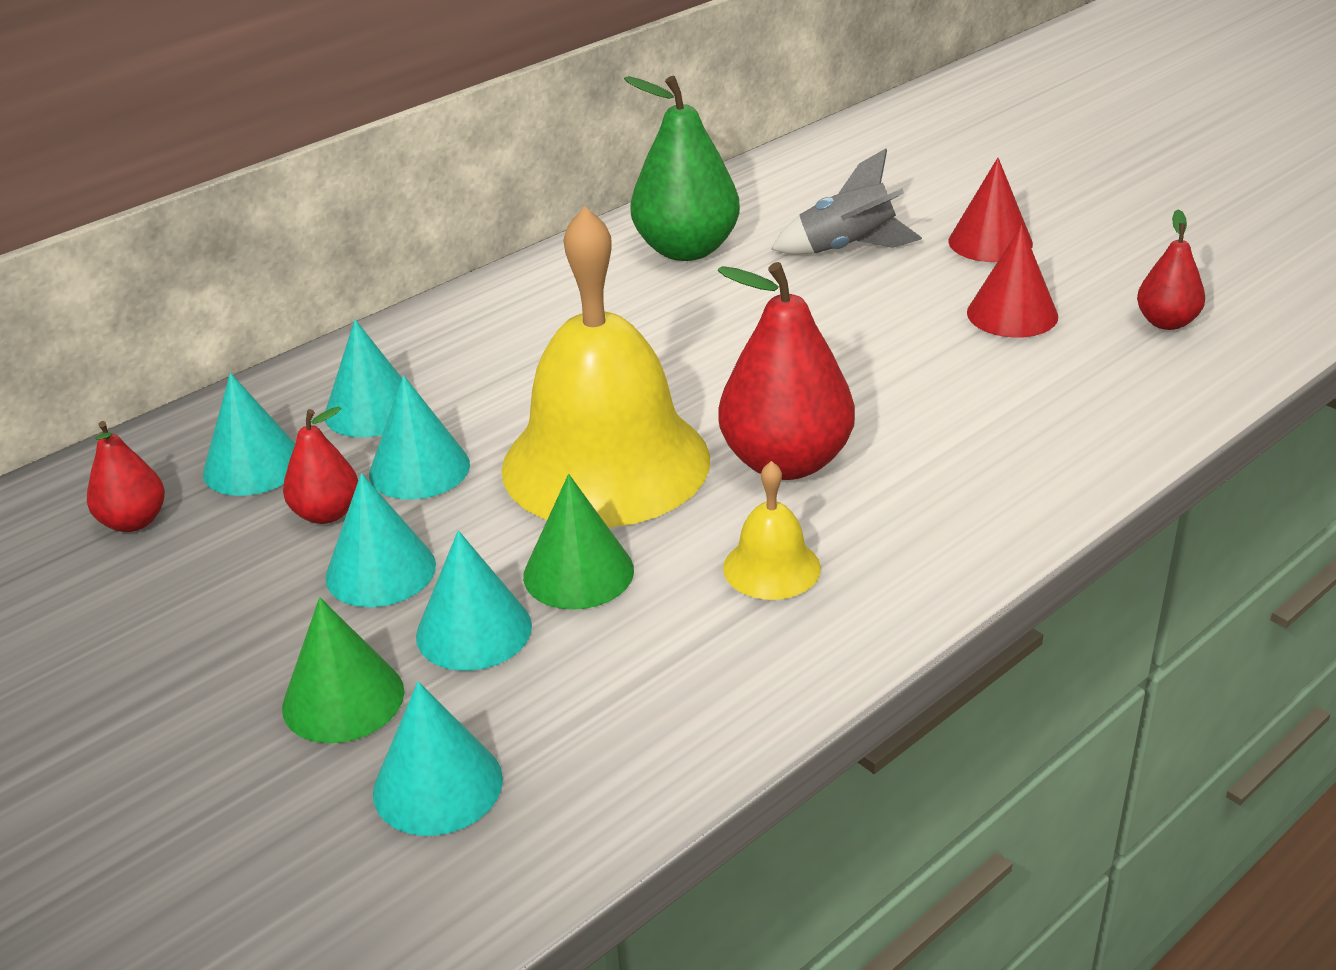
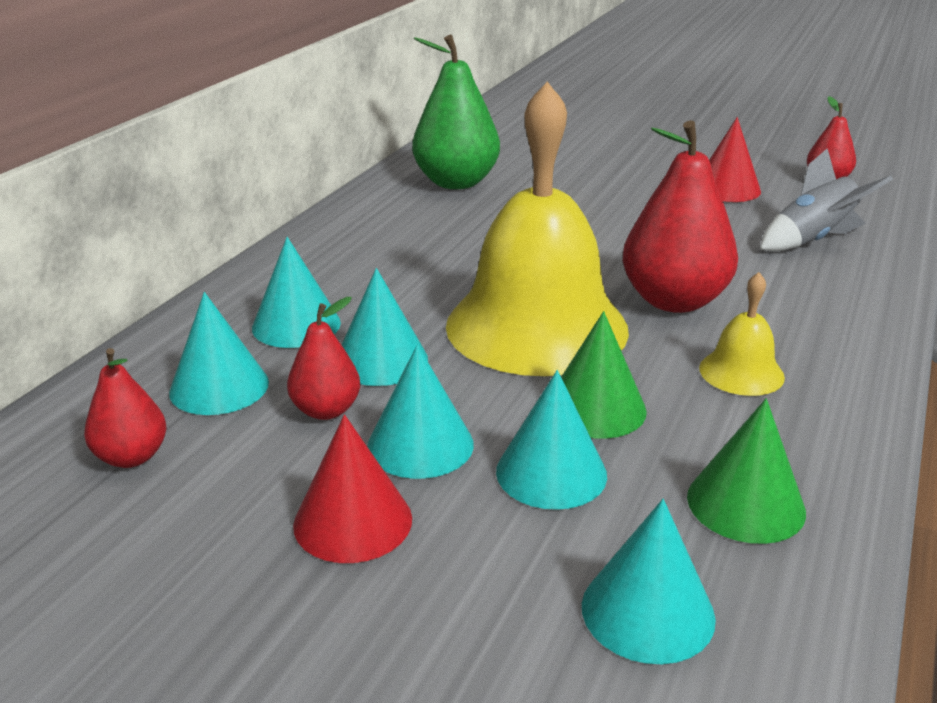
camera: 25 degrees left, 5 degrees down
green cone [282,597,404,743] -> green cone moved to [687,398,806,544]
grey rocket [771,148,922,255] -> grey rocket moved to [760,148,893,251]
red cone [948,158,1033,262] -> red cone moved to [293,415,412,563]

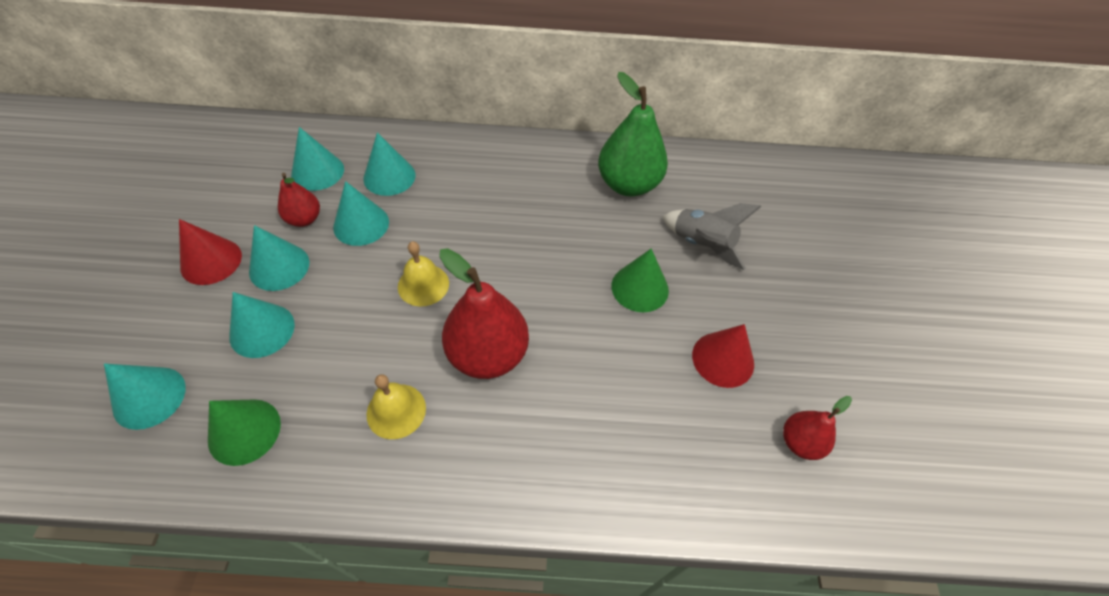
camera: 65 degrees right, 25 degrees up
red pear [84,348,166,468] -> none
yellow bell [446,81,629,376] -> yellow bell [398,241,449,306], size x0.42
green cone [561,311,647,439] -> green cone moved to [611,249,669,312]
grey rocket [760,148,893,251] -> grey rocket moved to [662,203,761,270]

